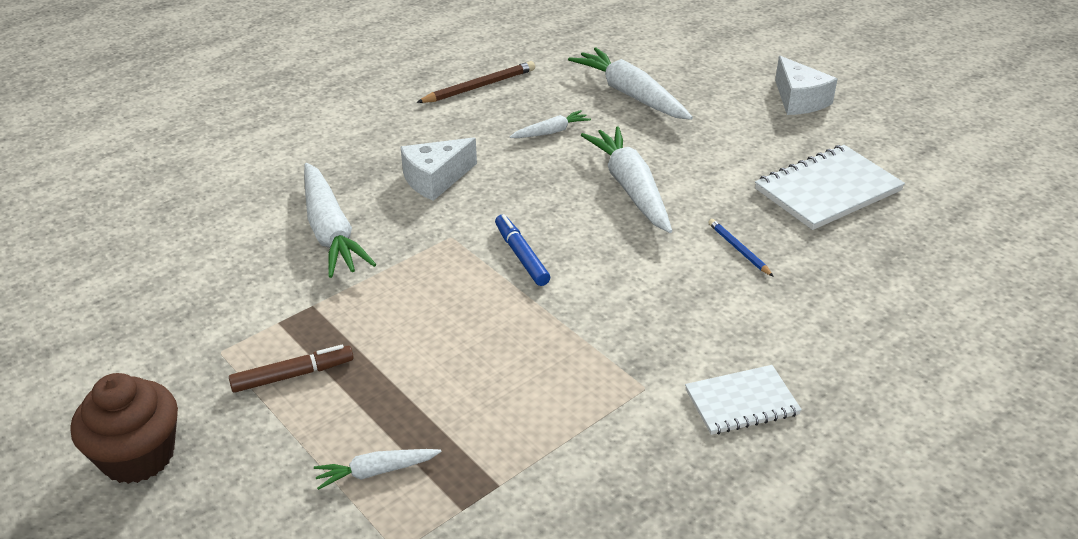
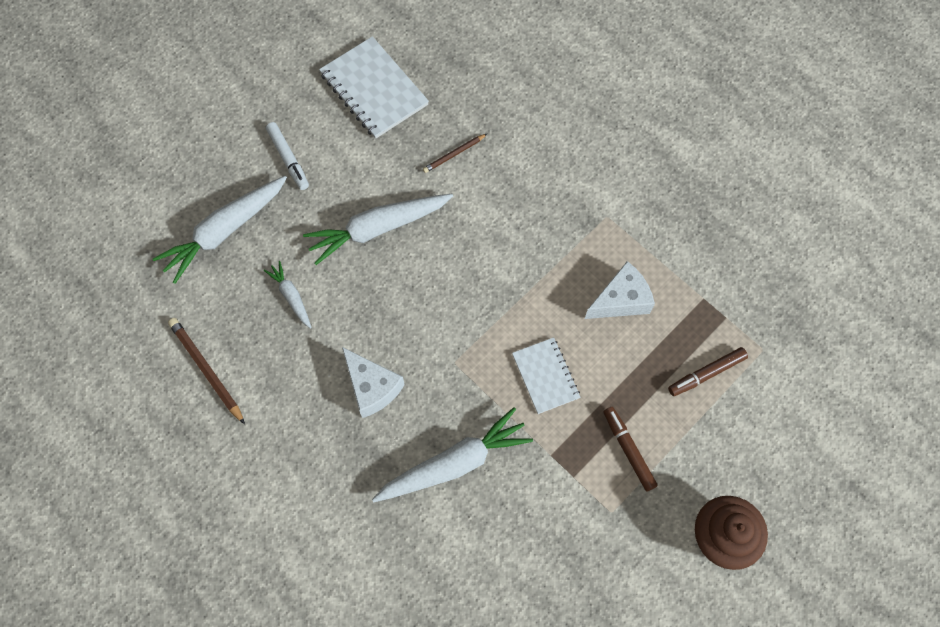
camera: 95 degrees left, 30 degrees up
white carrot [314,449,442,490] -> brown marker [668,347,748,396]
blue marker [495,214,550,286] -> none
white notebook [685,365,802,435] -> white notebook moved to [512,337,581,414]
blue pencil [708,219,774,277] -> brown pencil [423,134,487,173]
white cheese [775,56,838,115] -> white cheese moved to [585,261,655,319]
none -> white marker [266,122,309,190]

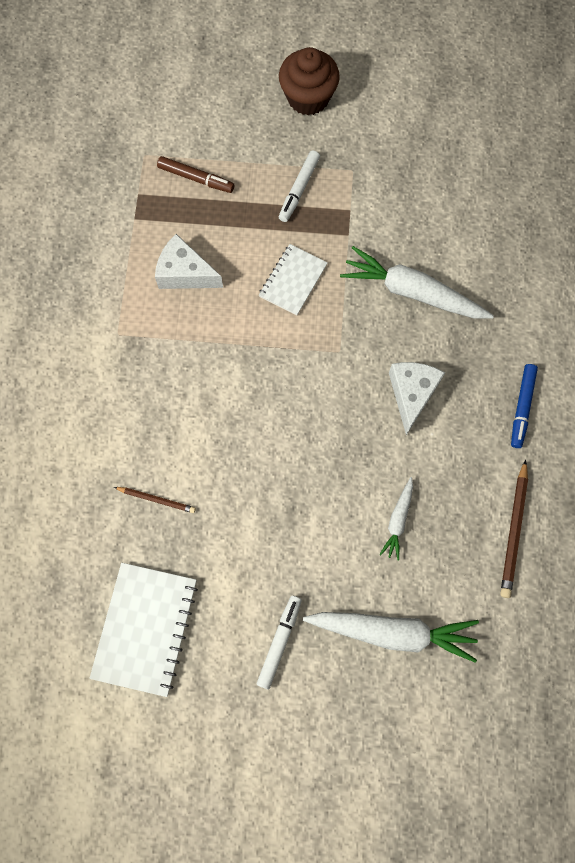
camera: 130 degrees left, 5 degrees up
white carrot [303,194,453,265] -> none
brown marker [603,407,658,492] -> white marker [279,150,320,222]
none -> blue marker [511,364,538,448]

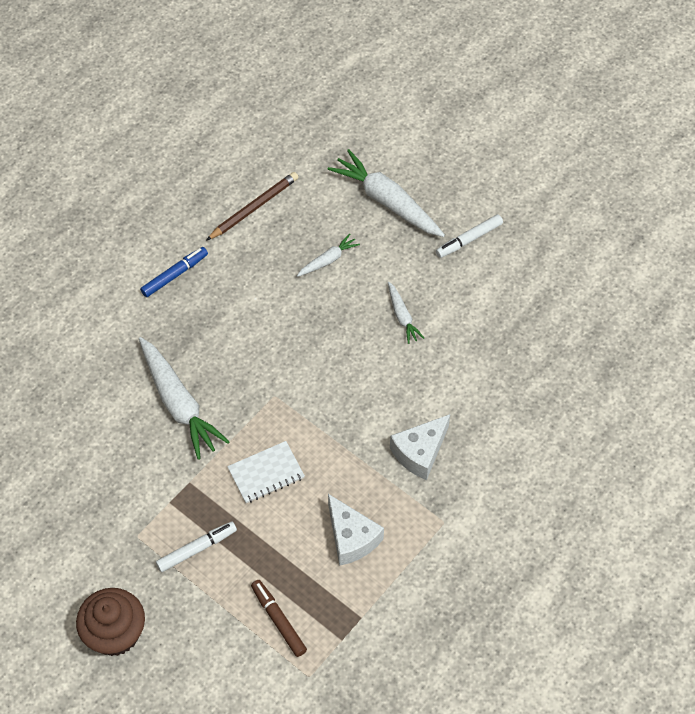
camera: 145 degrees left, 15 degrees down
white notebook [89,563,198,697] -> none
brown pencil [114,487,196,513] -> none
white cheese [389,362,445,435] -> white cheese moved to [390,414,450,480]
none -> white carrot [388,282,424,344]

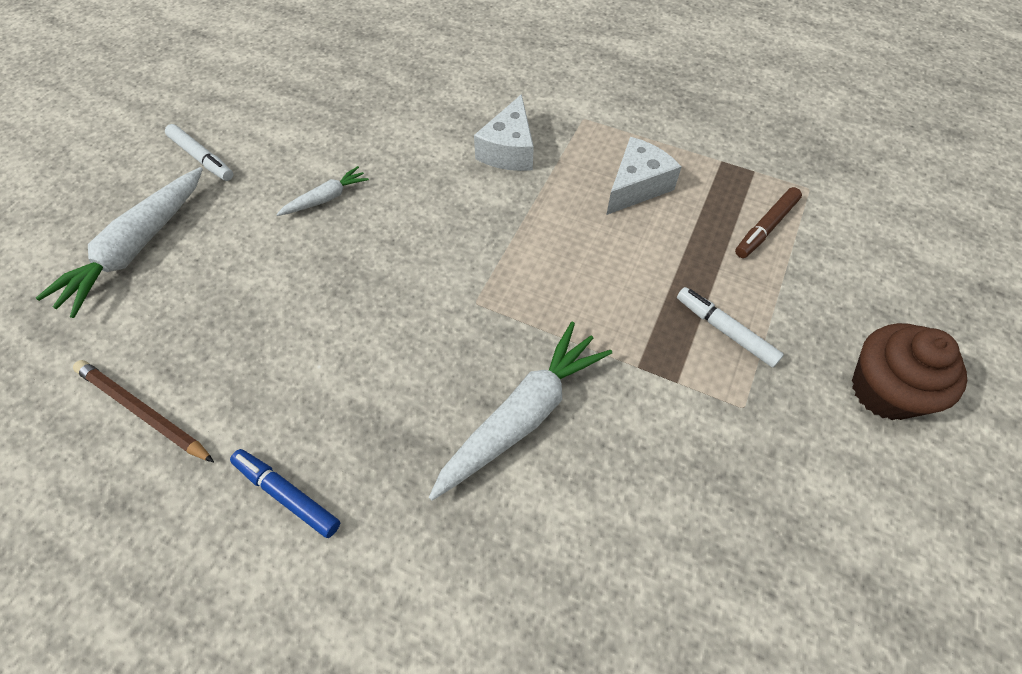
camera: 105 degrees left, 0 degrees up
white notebook [227,441,305,503] -> none
white carrot [297,234,360,277] -> none
white cheese [390,414,450,480] -> white cheese turned 75 degrees clockwise [474,94,534,171]

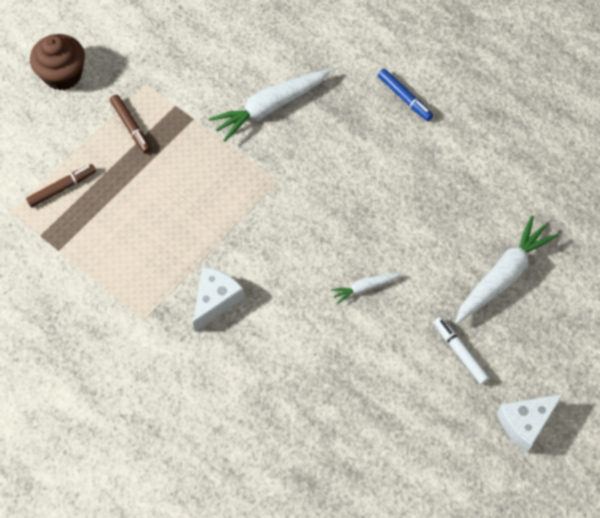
camera: 165 degrees left, 5 degrees up
brown pencil [73,360,214,462] -> none
white cheese [606,137,682,215] -> white cheese moved to [497,394,563,453]
white marker [677,287,784,367] -> brown marker [110,95,151,154]

